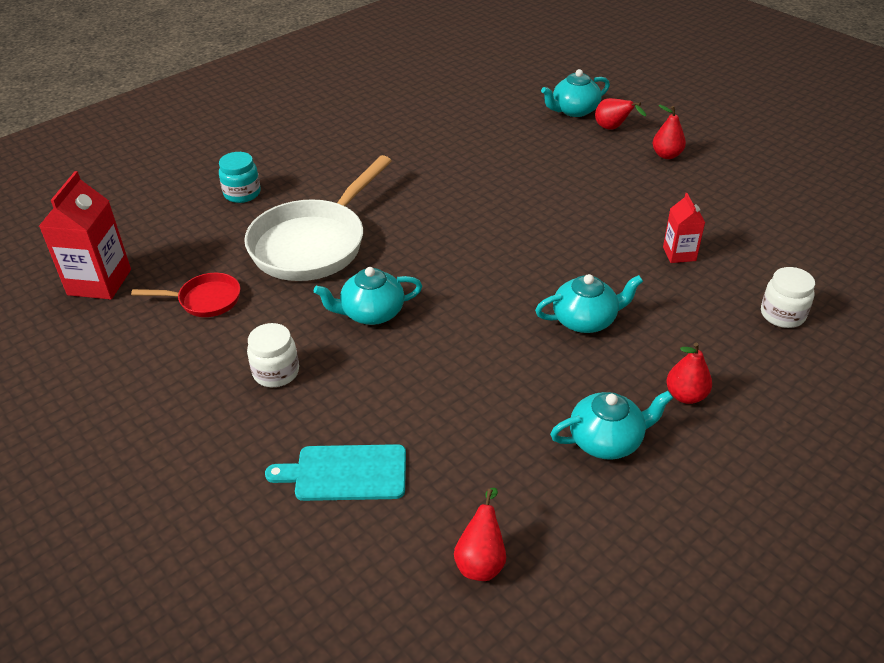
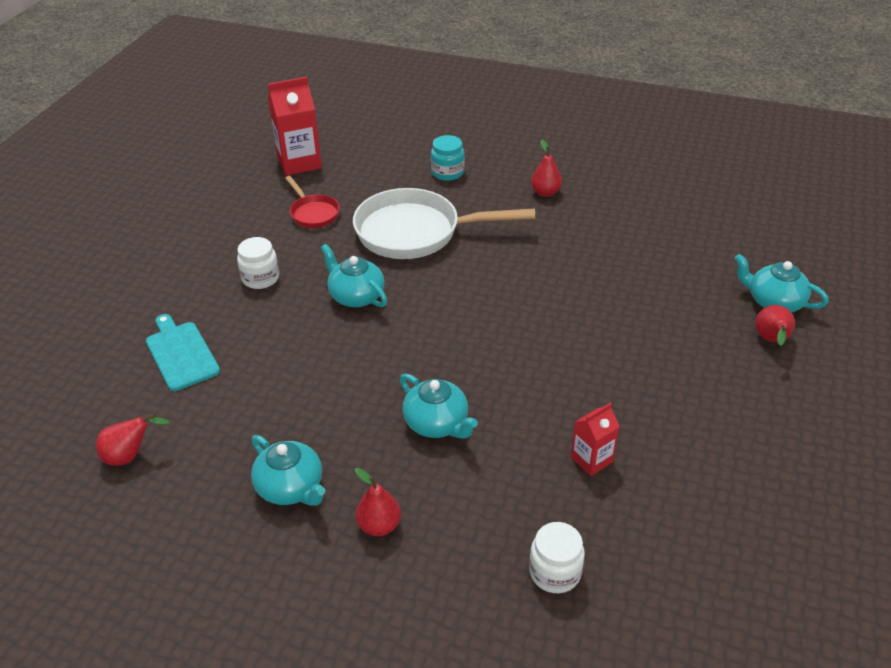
camera: 60 degrees right, 0 degrees up
red pear [652,105,686,159] -> red pear moved to [531,140,562,197]

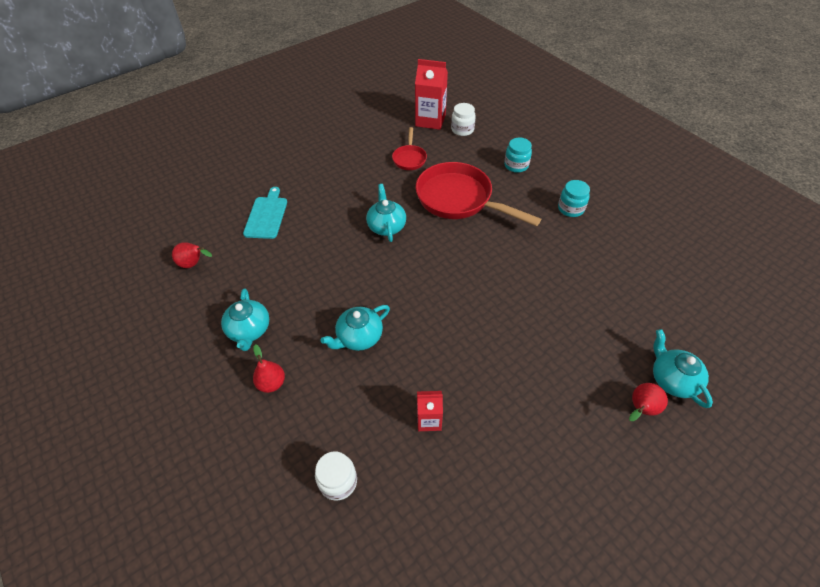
camera: 35 degrees right, 10 degrees up
white jar [237,237,279,289] -> white jar moved to [451,103,476,136]
white pan [353,188,535,259] -> red pan [416,162,541,226]
turquoise teapot [400,374,478,439] -> turquoise teapot turned 60 degrees clockwise [321,305,390,351]
red pear [531,140,562,197] -> turquoise jar [558,180,590,217]

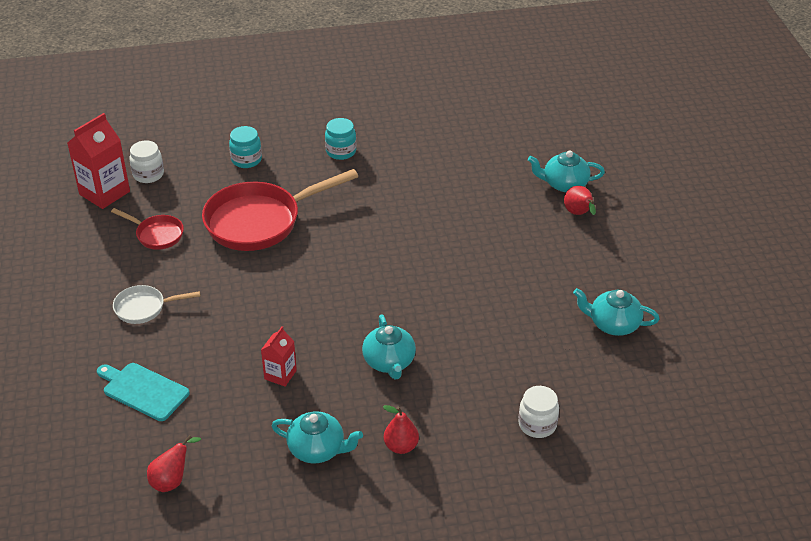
camera: 65 degrees left, 10 degrees down
turquoise teapot [366,184,406,242] -> turquoise teapot moved to [573,288,660,336]
red carton [417,391,443,431] -> red carton moved to [261,326,297,387]
none -> white pan [113,285,200,324]

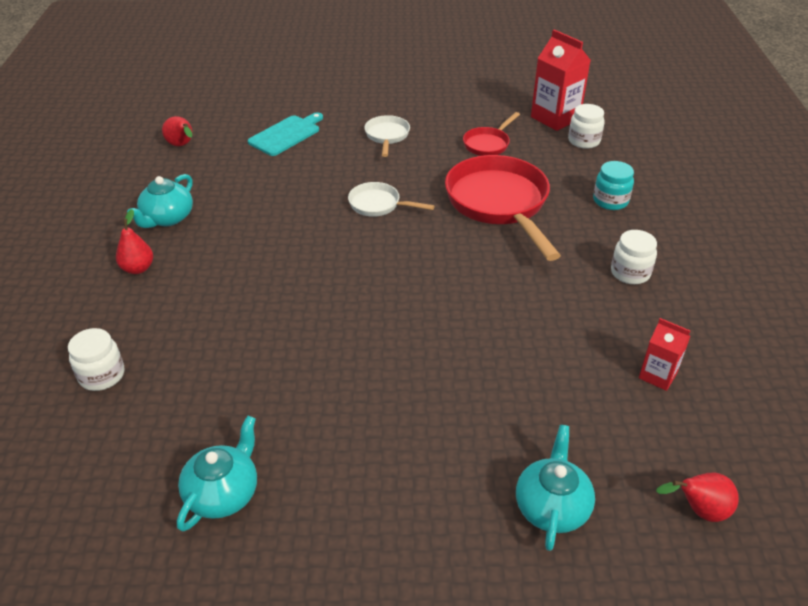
camera: 100 degrees right, 0 degrees up
red carton [261,326,297,387] -> red carton moved to [639,318,691,391]
turquoise jar [325,118,356,160] -> white jar [611,230,657,284]
turquoise teapot [362,314,416,379] -> none
red pear [564,186,596,215] -> red pear moved to [656,473,739,522]
none -> white pan [348,182,435,217]

